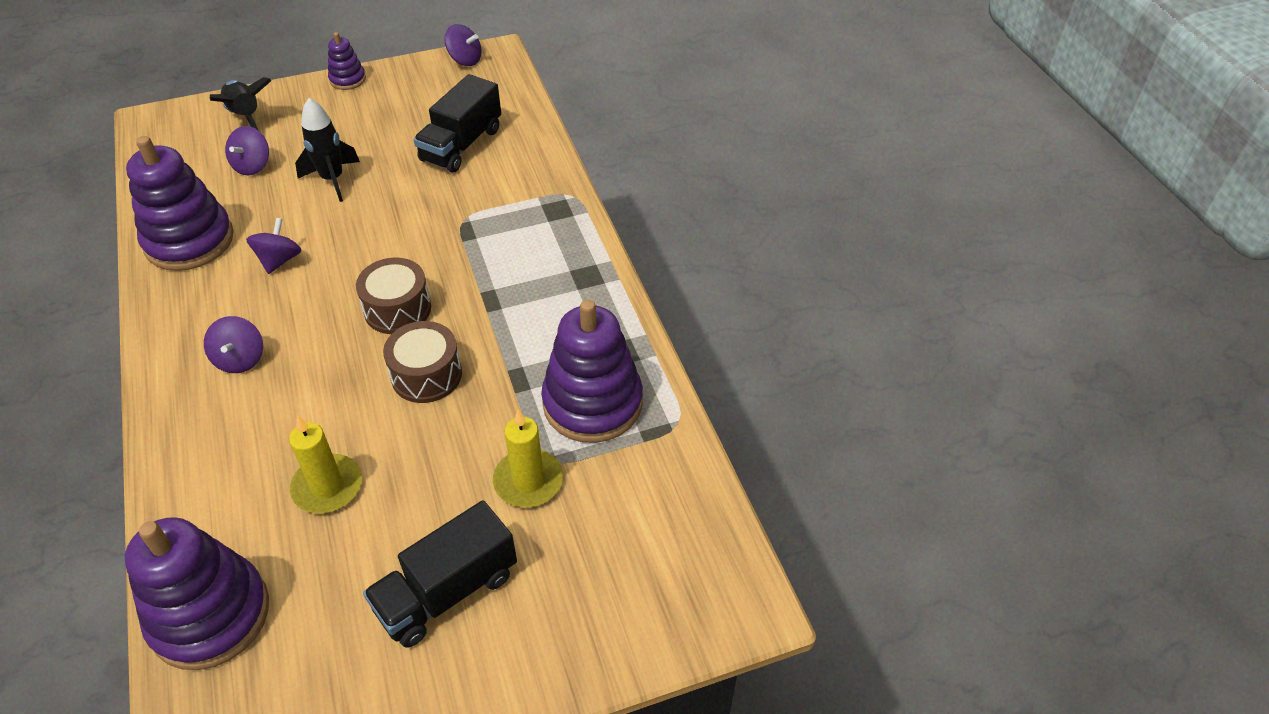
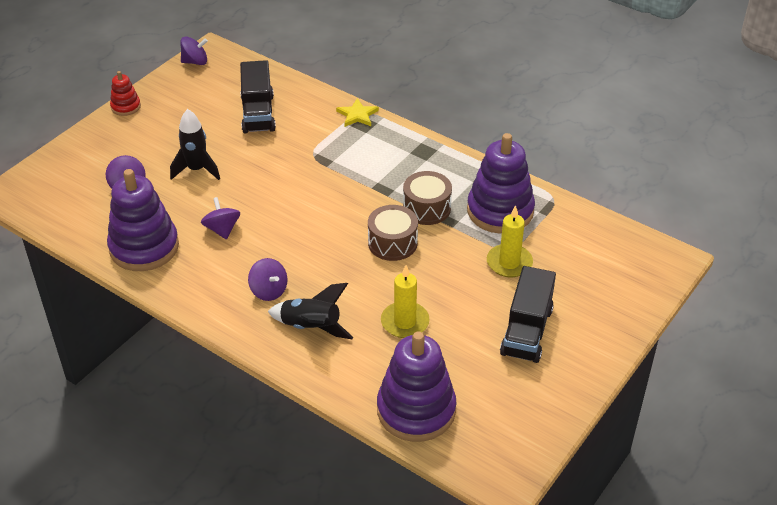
camera: 35 degrees left, 5 degrees down
black rocket [210,77,272,131] -> black rocket moved to [268,283,353,339]
purple stacking toy [328,32,366,90] -> red stacking toy [110,71,141,116]
brown drum [356,258,431,334] -> brown drum moved to [403,171,452,225]
none -> yellow star [336,98,379,127]

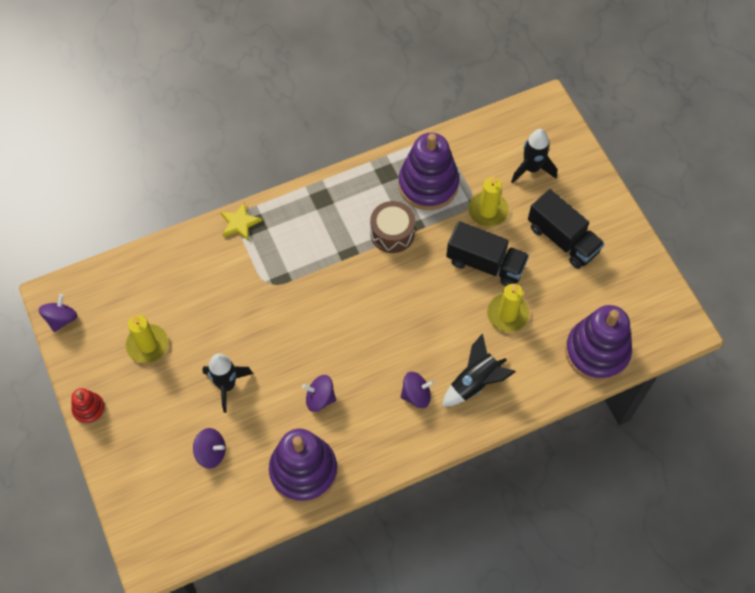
camera: 60 degrees left, 20 degrees up
black truck [240,60,276,133] -> black truck moved to [446,221,529,286]
brown drum [368,205,418,261] -> none
none -> yellow candle [126,315,168,363]
none -> black rocket [511,129,557,183]

